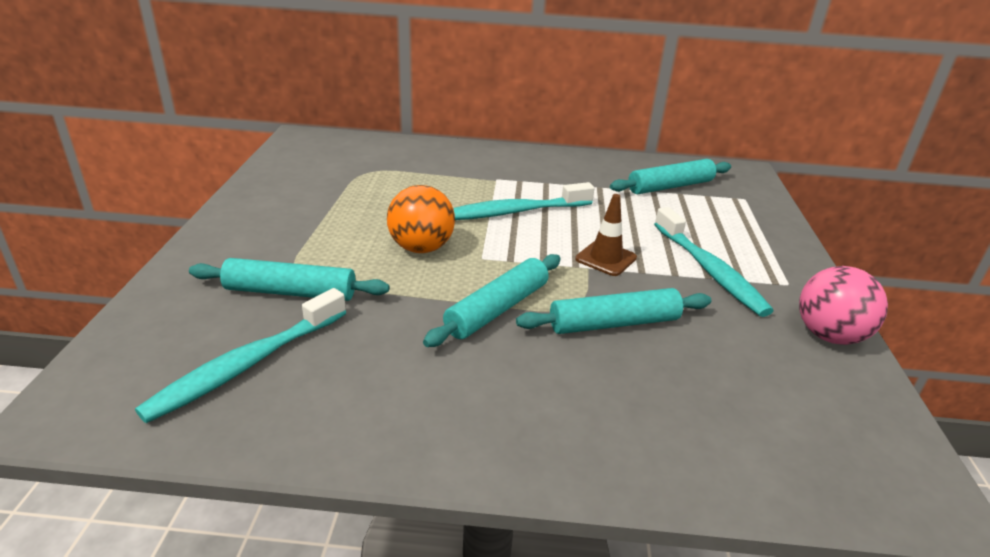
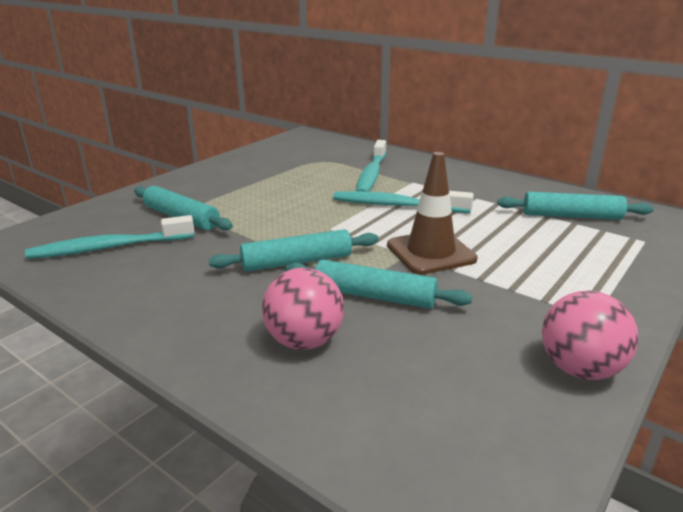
camera: 35 degrees right, 5 degrees down
orange ball [387,185,455,253] -> none
brown traffic cone [575,194,637,276] -> brown traffic cone [387,152,477,275], size x1.56
turquoise toothbrush [654,207,774,317] -> turquoise toothbrush moved to [356,140,386,192]
none -> pink ball [262,268,344,350]

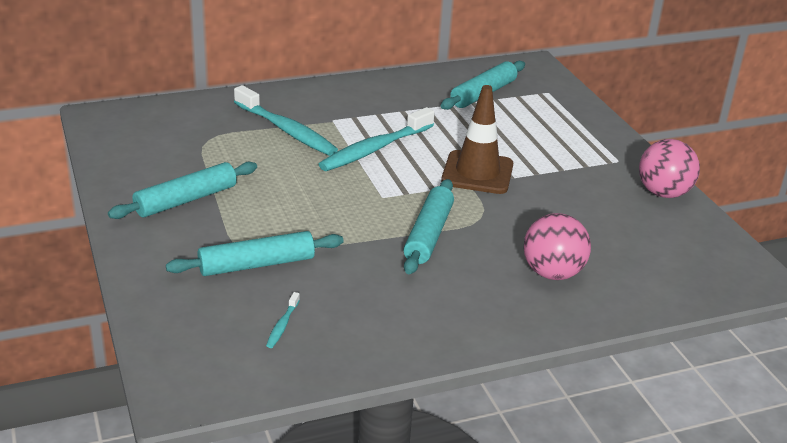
camera: 60 degrees left, 5 degrees up
turquoise toothbrush [25,215,194,259] -> turquoise toothbrush [266,292,300,348], size x0.43
turquoise rolling pin [286,260,472,309] -> turquoise rolling pin moved to [108,162,257,219]

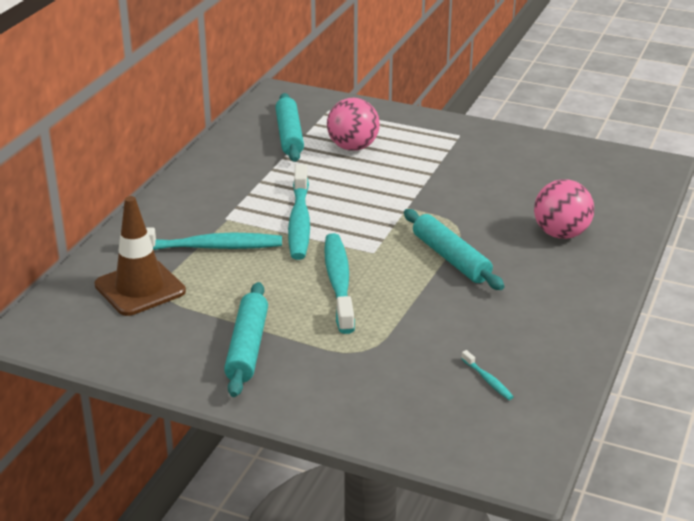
camera: 45 degrees left, 0 degrees up
turquoise rolling pin [166,231,344,276] -> none
brown traffic cone [441,85,513,194] -> brown traffic cone moved to [95,196,186,316]
pink ball [639,139,700,198] -> pink ball moved to [327,98,380,151]
none -> turquoise toothbrush [324,233,355,334]

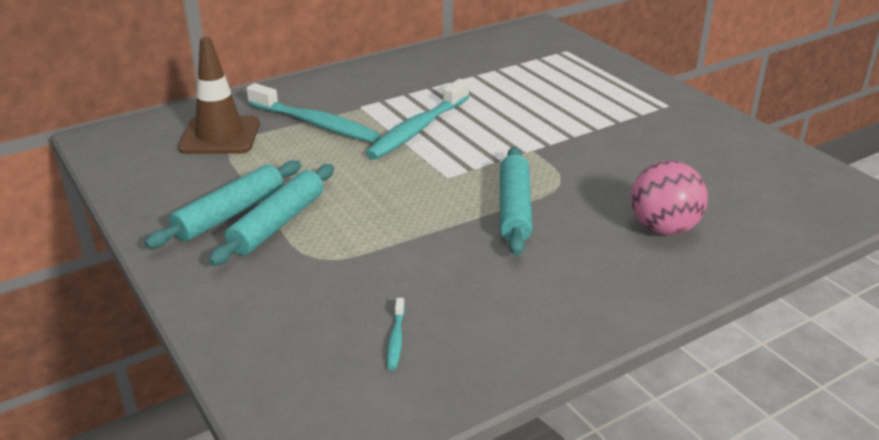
camera: 35 degrees right, 0 degrees up
turquoise rolling pin [275,93,304,162] -> turquoise rolling pin moved to [209,164,334,265]
turquoise toothbrush [324,233,355,334] -> none
pink ball [327,98,380,151] -> none

